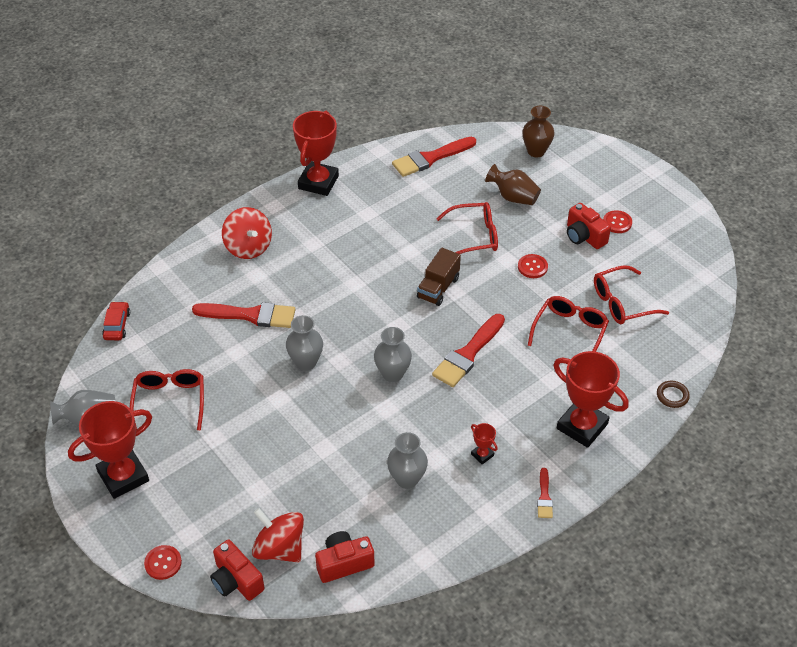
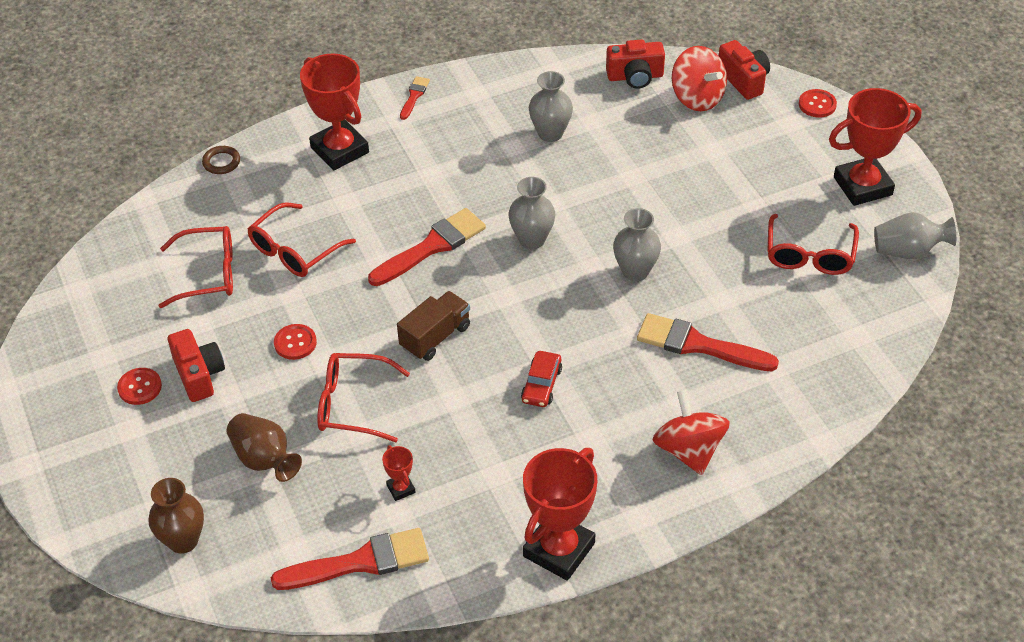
camera: 165 degrees left, 0 degrees up
red car [102,301,130,340] -> red car moved to [521,351,562,407]
red trophy [471,423,498,464] -> red trophy moved to [382,445,416,501]

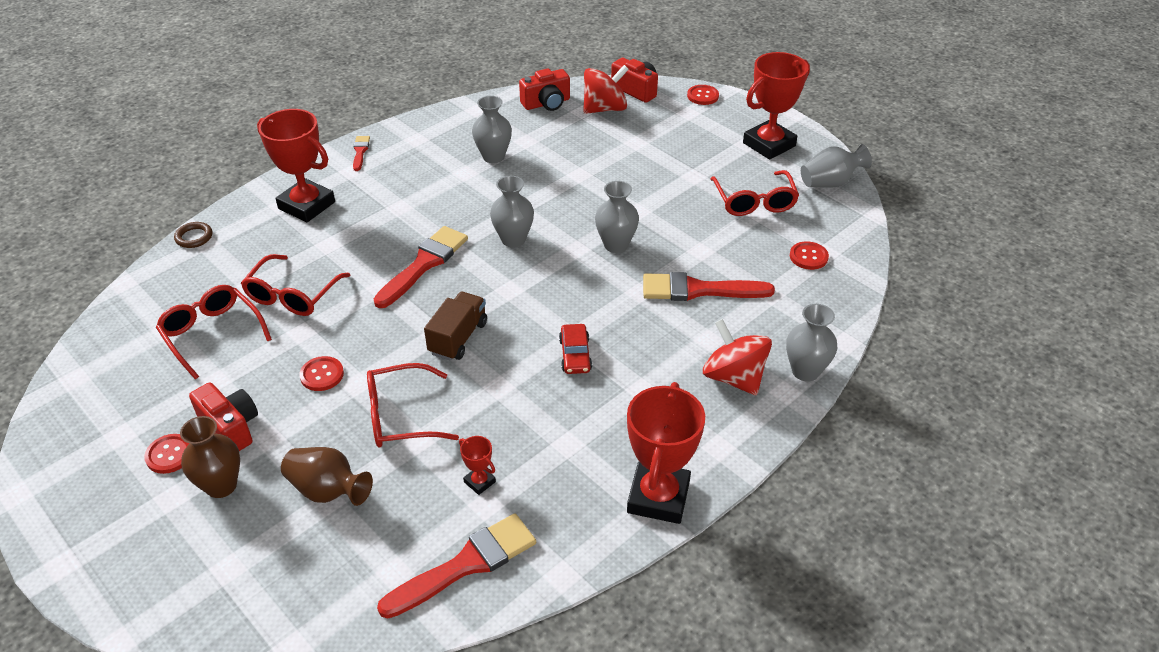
camera: 20 degrees left, 5 degrees down
brown vase [148,478,204,554] -> brown vase moved to [180,416,240,498]
red glasses [159,226,233,308] -> red glasses turned 105 degrees counterclockwise [156,285,272,379]
red spinning top [672,46,727,111] -> red spinning top turned 60 degrees counterclockwise [583,65,629,114]
none -> grey vase [786,304,837,382]
none -> red button [790,241,829,270]

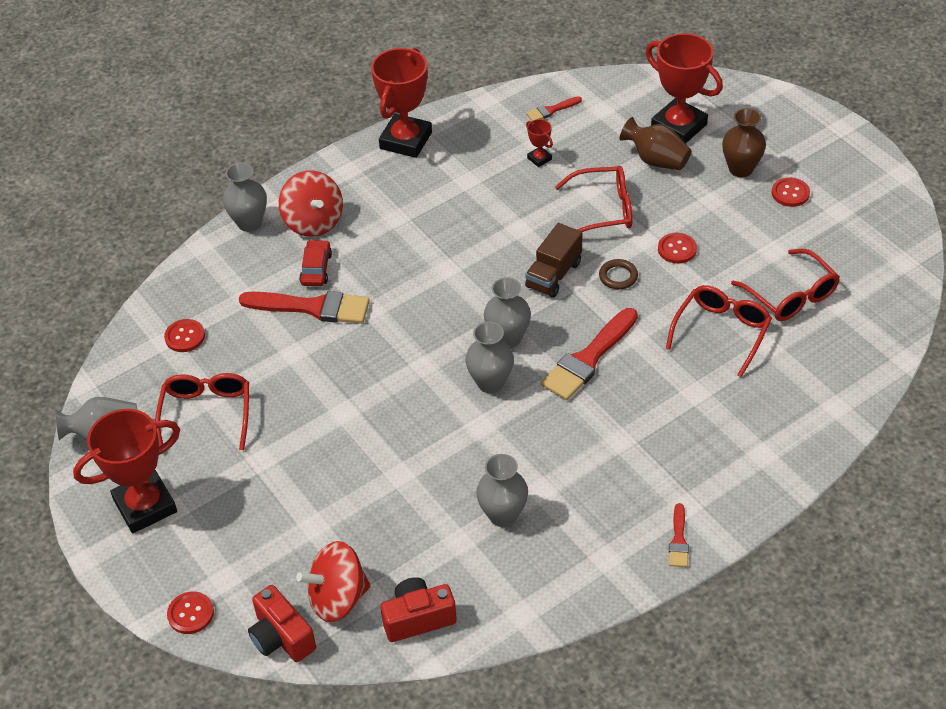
camera: 170 degrees left, 5 degrees up
brown ring [174,222,213,248] -> brown ring moved to [599,259,638,289]
red camera [189,382,258,451] -> none
red trophy [257,109,335,222] -> red trophy moved to [646,33,723,144]
red brush [377,513,536,619] -> red brush [526,96,582,121], size x0.50
red car [559,324,592,374] -> red car moved to [299,240,332,286]
grey vase [595,181,639,253] -> grey vase moved to [484,277,531,348]

